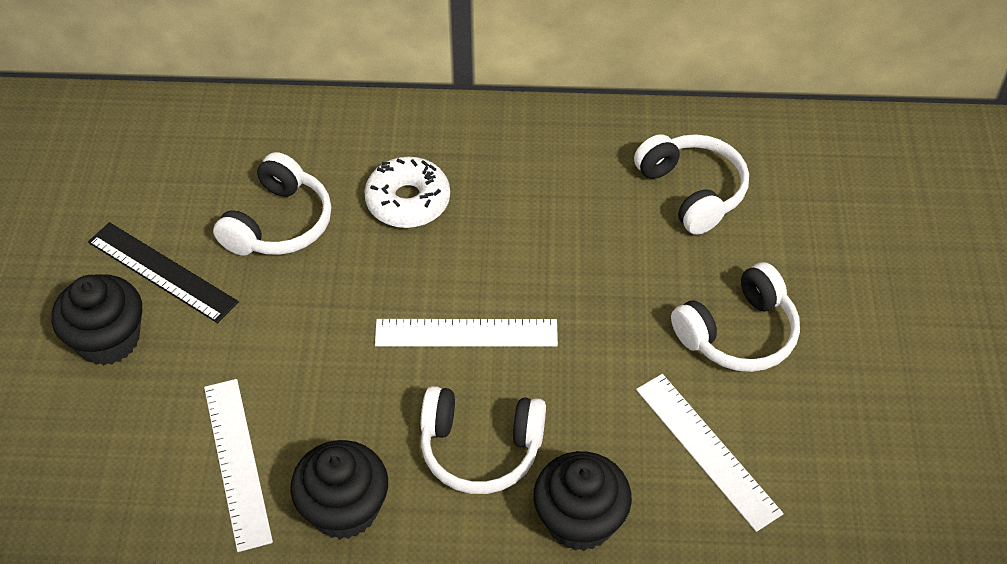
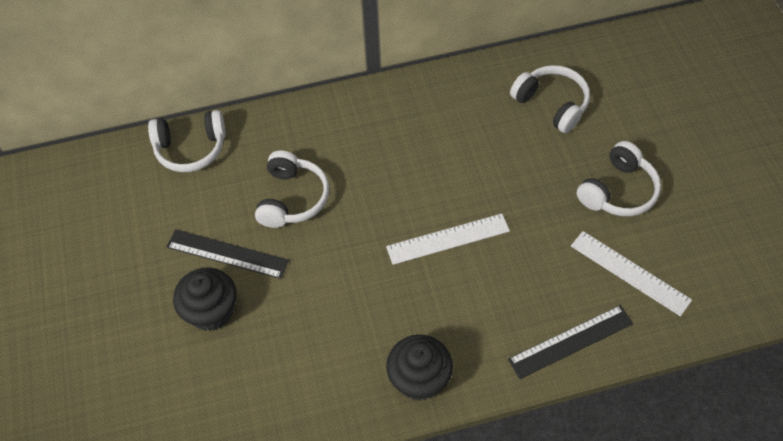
camera: 15 degrees left, 5 degrees up
white ruler [204,379,273,552] -> none
white donut [364,157,450,228] -> none
white headphones [421,386,546,494] -> white headphones moved to [148,110,226,172]
black cupcake [533,451,632,551] -> black ruler [508,305,633,379]

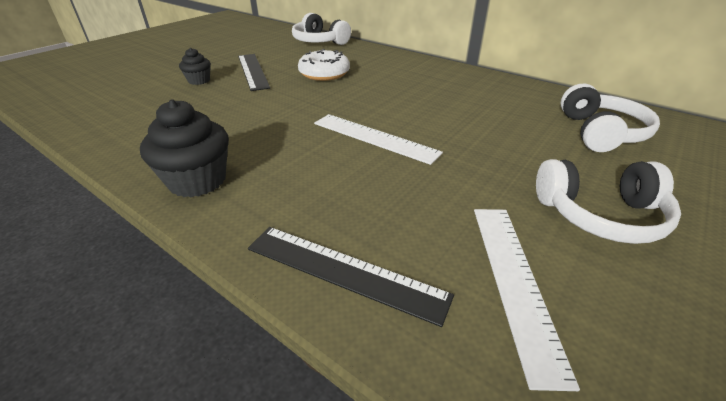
camera: 50 degrees right, 20 degrees down
black cupcake [173,268,237,331] -> black cupcake [179,48,211,85], size x0.58
white headphones [255,151,329,228] -> white donut [298,49,350,81]

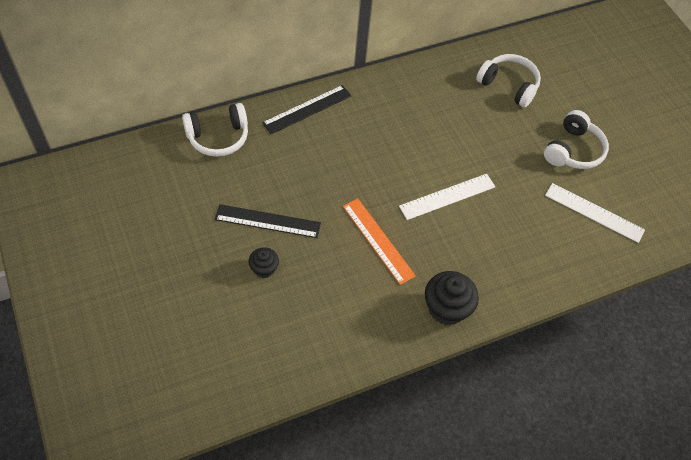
camera: 65 degrees left, 20 degrees up
black ruler [248,227,454,327] -> black ruler moved to [262,85,351,134]
white donut [298,49,350,81] -> none
none -> orange ruler [343,198,416,285]

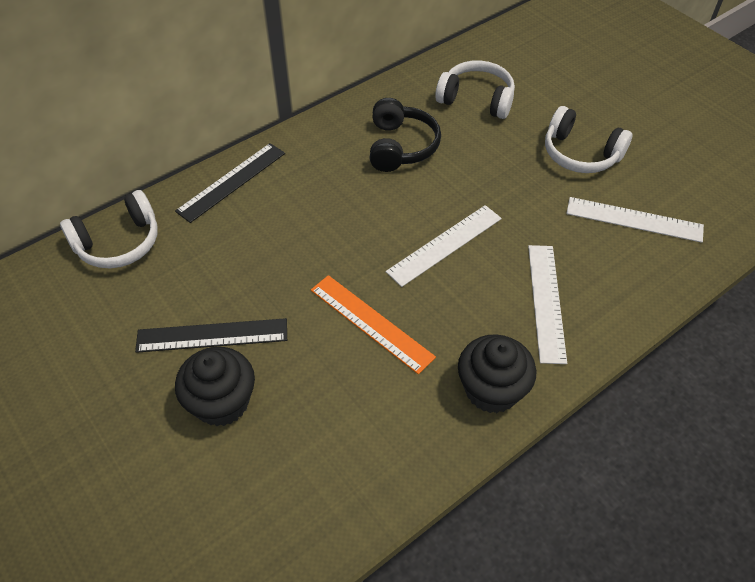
camera: 10 degrees left, 5 degrees down
black cupcake [248,247,279,278] -> black cupcake [175,347,255,426], size x1.73
white headphones [544,110,609,169] -> white headphones turned 105 degrees clockwise [545,106,632,173]
none -> black headphones [370,98,441,172]
none -> white ruler [528,245,567,364]

